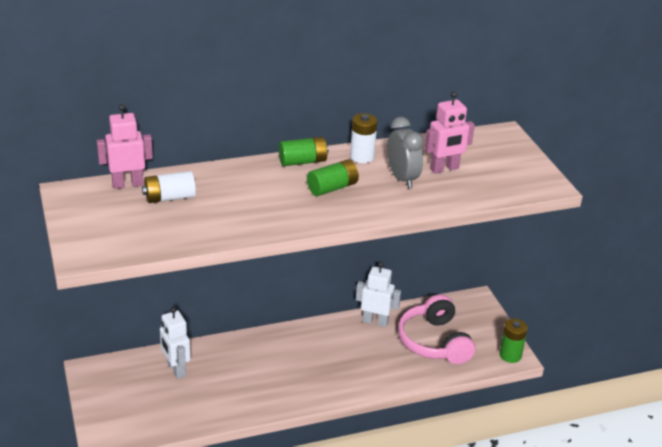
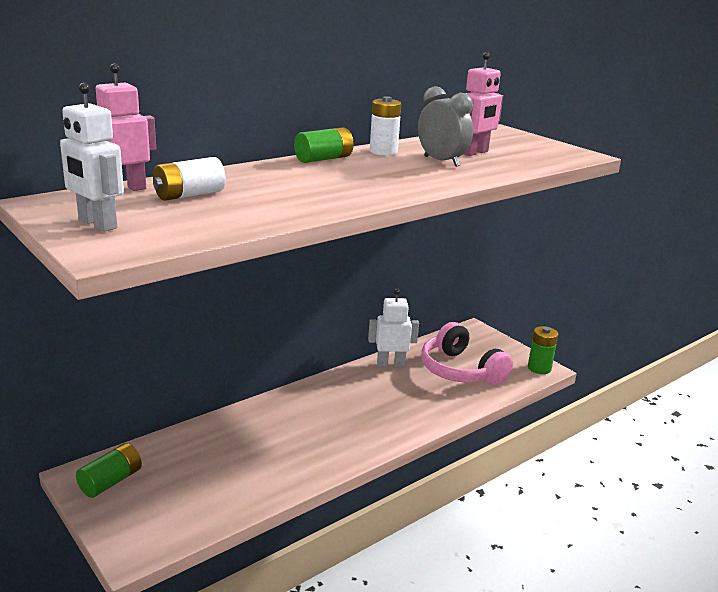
camera: 20 degrees left, 10 degrees down
white robot [160,307,191,379] -> white robot moved to [60,83,124,232]
green battery [307,160,359,196] -> green battery moved to [76,443,142,498]

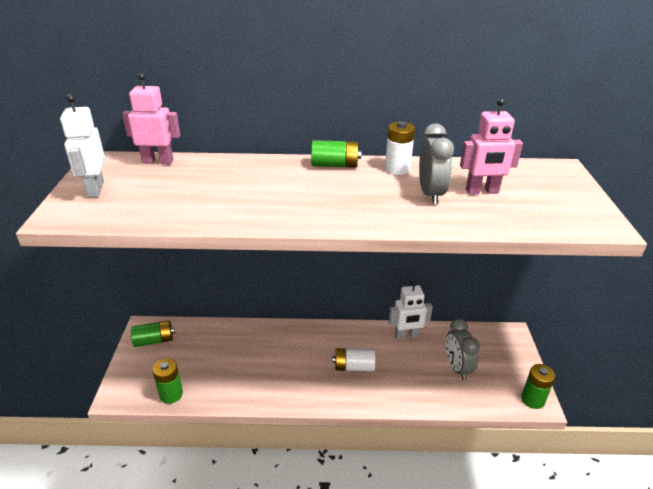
camera: 40 degrees right, 10 degrees up
white battery [153,157,226,201] -> white battery moved to [333,348,375,371]
white robot [368,288,419,367] -> white robot turned 135 degrees clockwise [389,280,433,340]
pink headphones [421,322,513,385] -> grey clock [446,319,480,381]
none -> green battery [153,358,183,404]

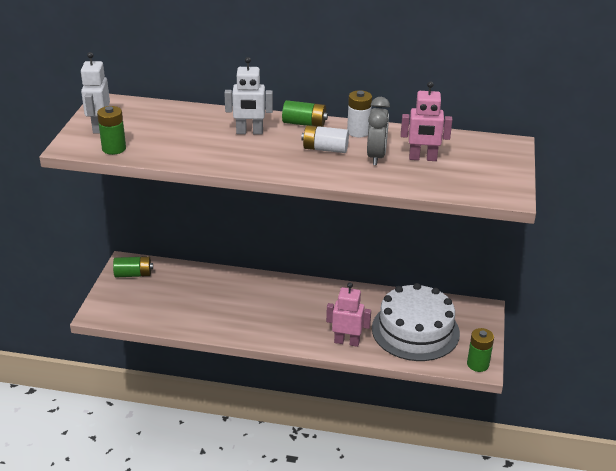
camera: 10 degrees right, 0 degrees up
pink robot [122,73,180,164] -> pink robot moved to [326,282,371,347]
green battery [153,358,183,404] -> green battery moved to [97,106,126,155]
white battery [333,348,375,371] -> white battery moved to [301,125,349,153]
white robot [389,280,433,340] -> white robot moved to [224,57,273,135]
grey clock [446,319,480,381] -> white cake [372,283,460,361]

